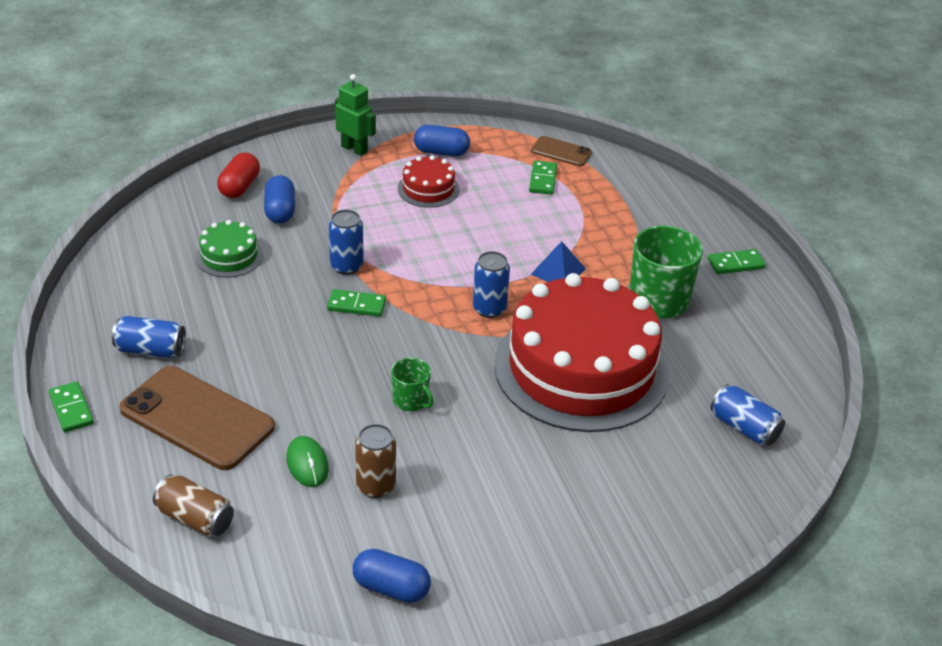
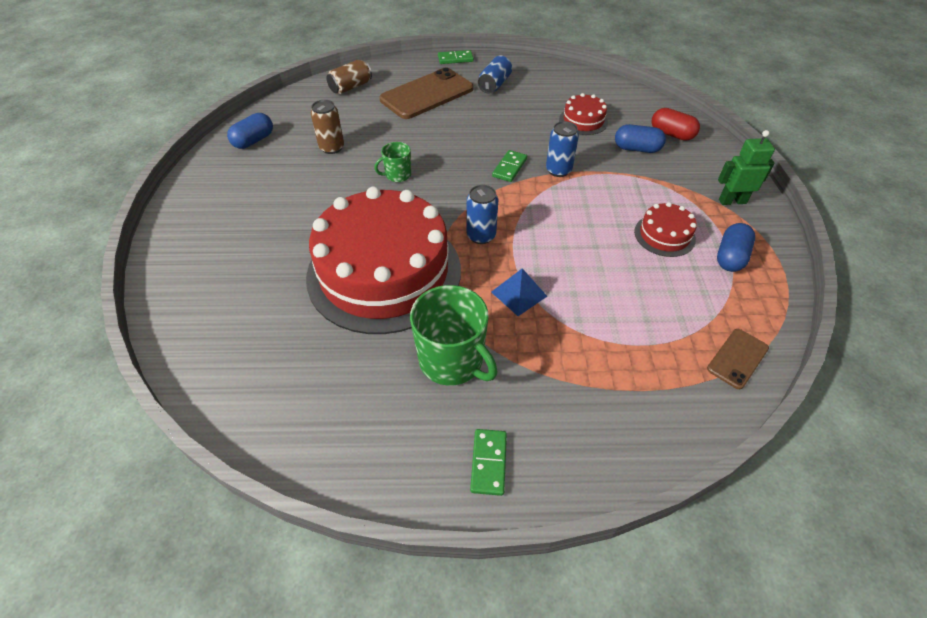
camera: 110 degrees right, 10 degrees up
green cake [196,220,263,278] -> red cake [559,93,608,135]
green mouse [287,436,329,487] -> none
green robot [335,74,376,156] -> green robot turned 150 degrees counterclockwise [718,130,775,205]
green domino [529,161,557,195] -> none
blue can [710,384,785,445] -> none

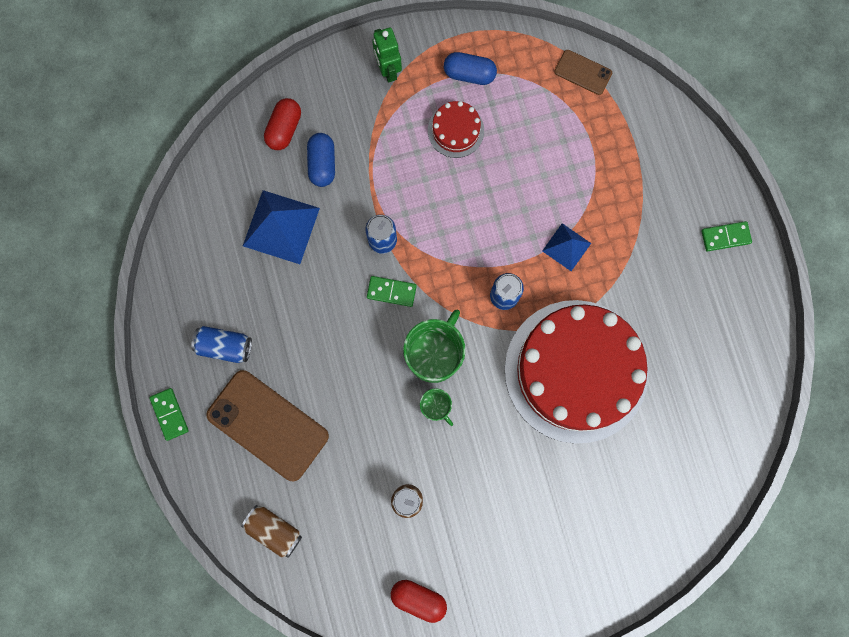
camera: 105 degrees left, 30 degrees up
blue capsule [227,113,273,149] -> red capsule [391,580,447,623]
green mug [410,285,497,386] -> green mug moved to [403,310,465,383]
red cake [559,93,608,135] -> blue pyramid [243,190,320,264]

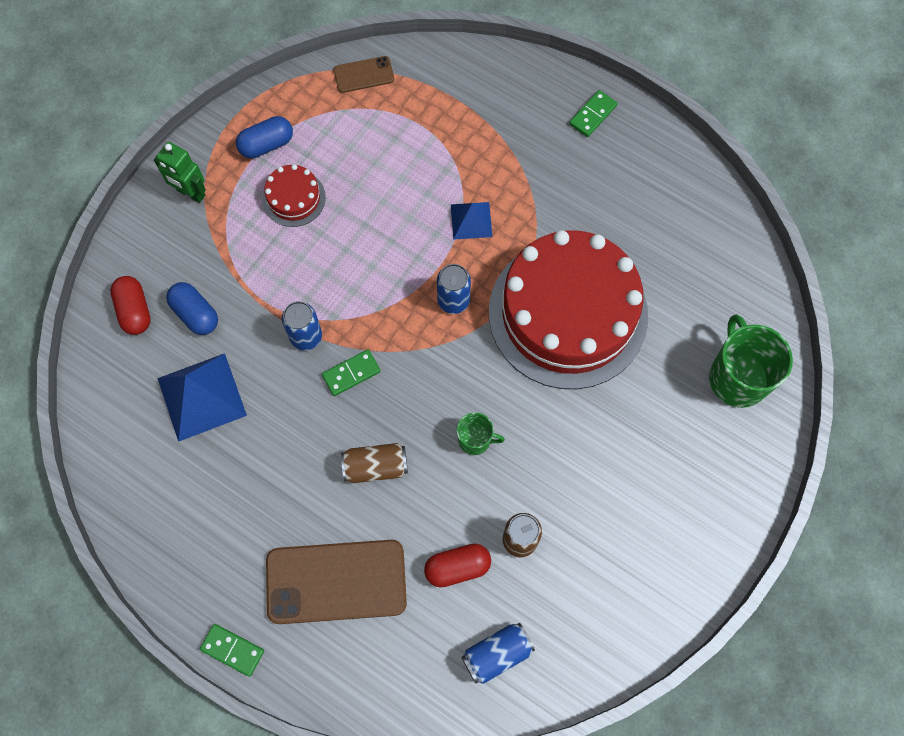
camera: 40 degrees left, 10 degrees down
blue can [191,326,252,363] -> blue can moved to [461,623,535,684]
brown can [241,505,302,558] -> brown can moved to [341,443,408,483]
red capsule [391,580,447,623] -> red capsule moved to [424,544,491,588]
green mug [403,310,465,383] -> green mug moved to [709,314,793,408]

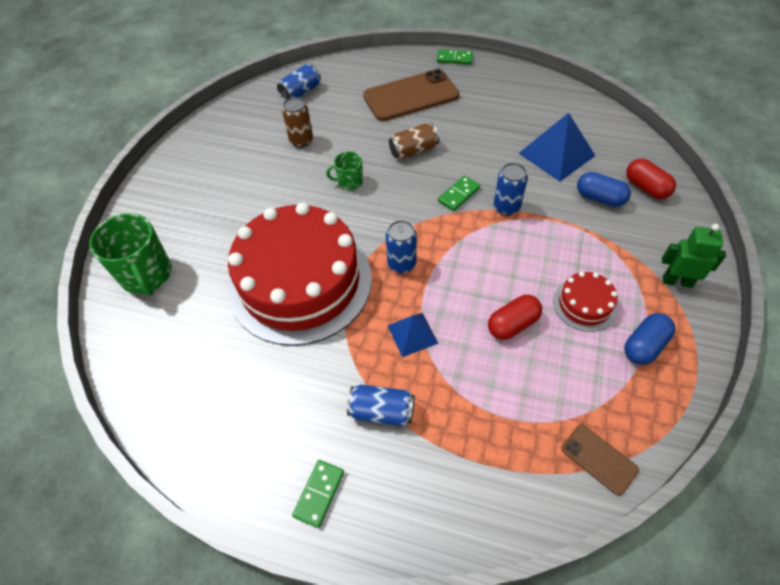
camera: 165 degrees right, 15 degrees down
brown phone [334,56,394,93] -> brown phone turned 75 degrees clockwise [561,425,639,496]
red capsule [424,544,491,588] -> red capsule moved to [488,295,542,340]
none -> blue can [347,385,415,426]

